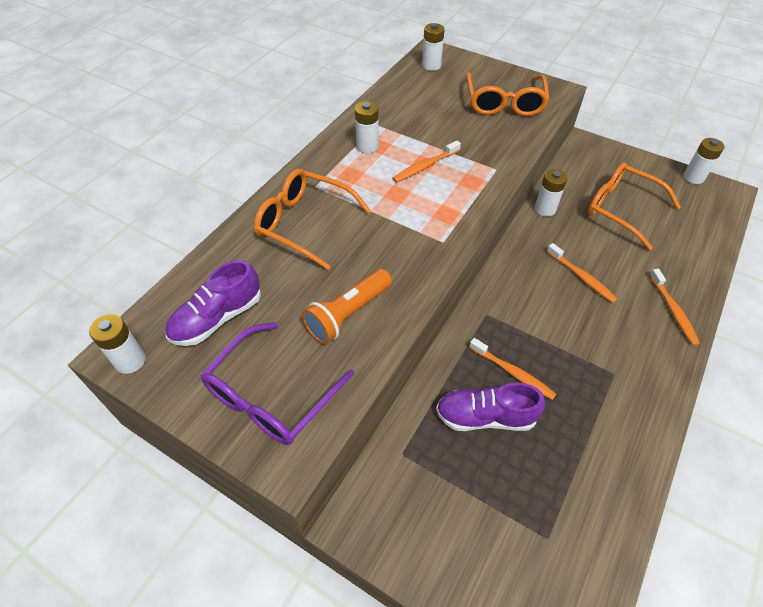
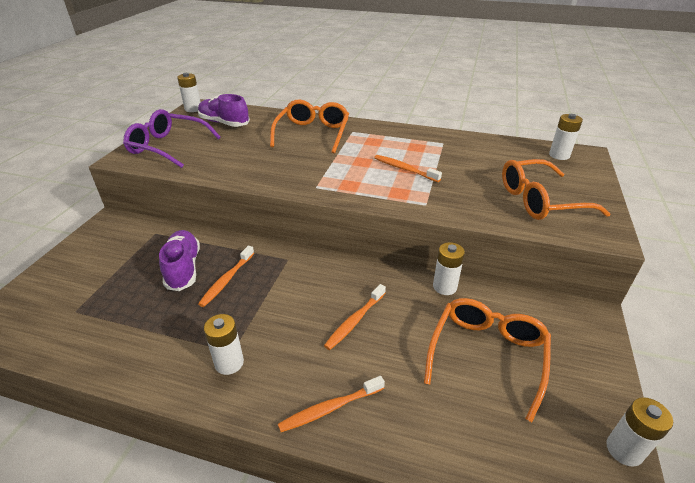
camera: 75 degrees right, 15 degrees down
orange flashlight [302,269,392,344] -> none
white battery [355,101,379,153] -> white battery moved to [204,314,244,375]

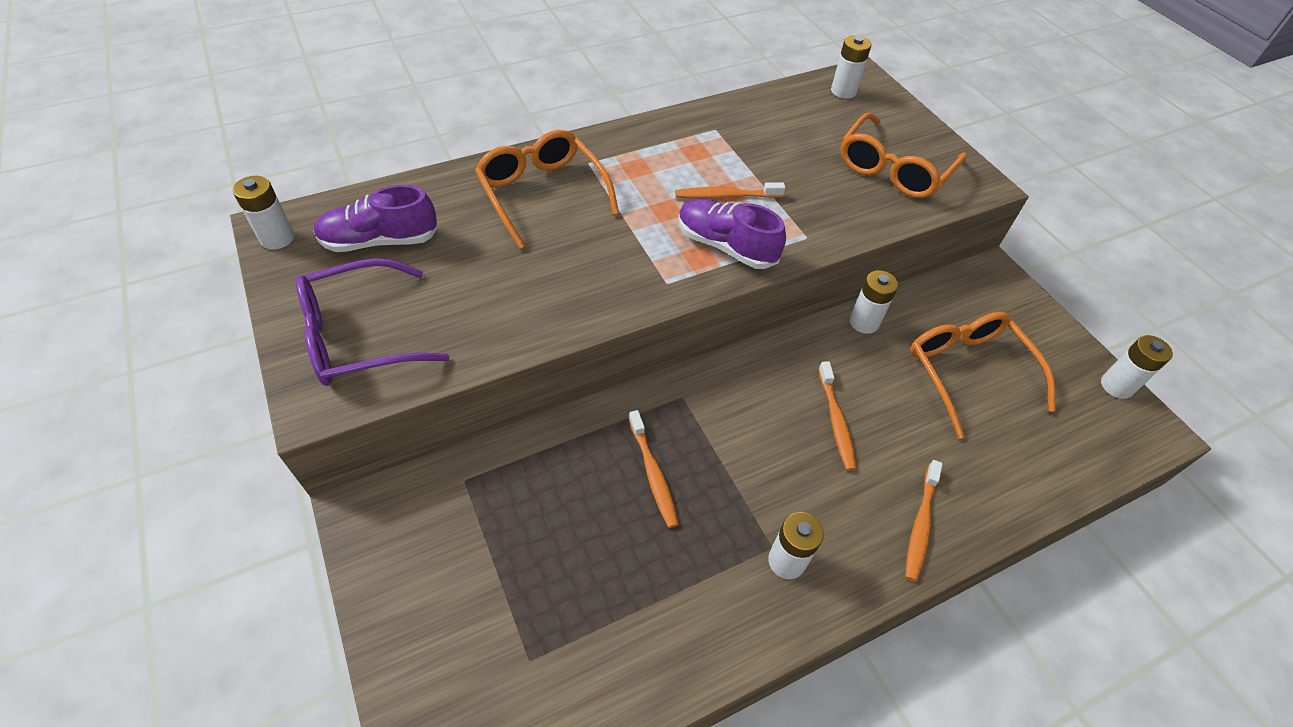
camera: 45 degrees left, 15 degrees up
purple shoe [159,230,200,291] -> purple shoe moved to [678,199,786,269]

